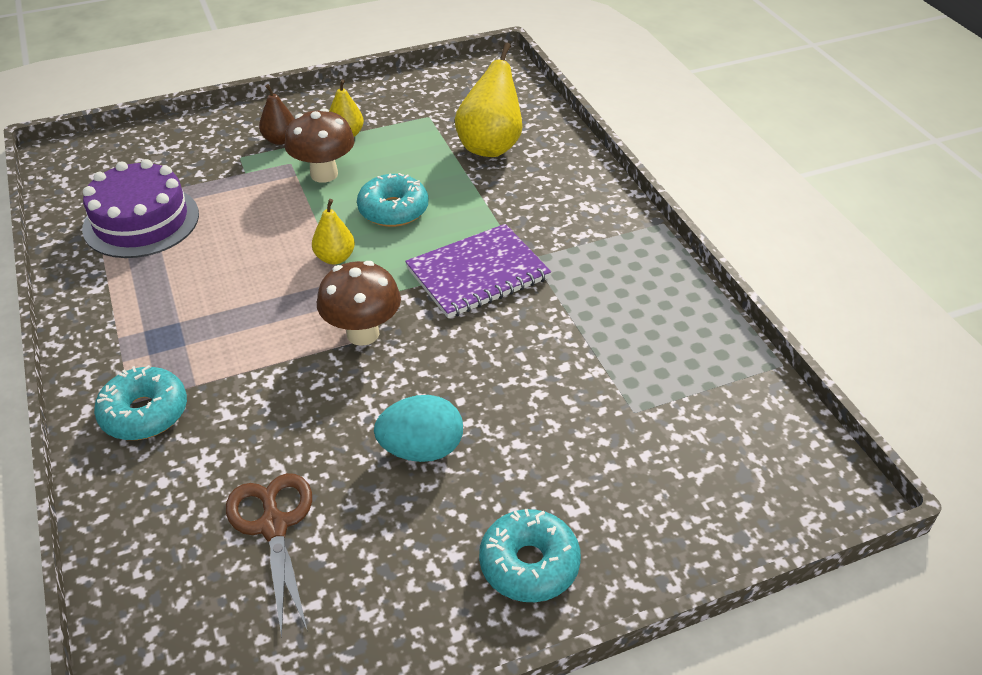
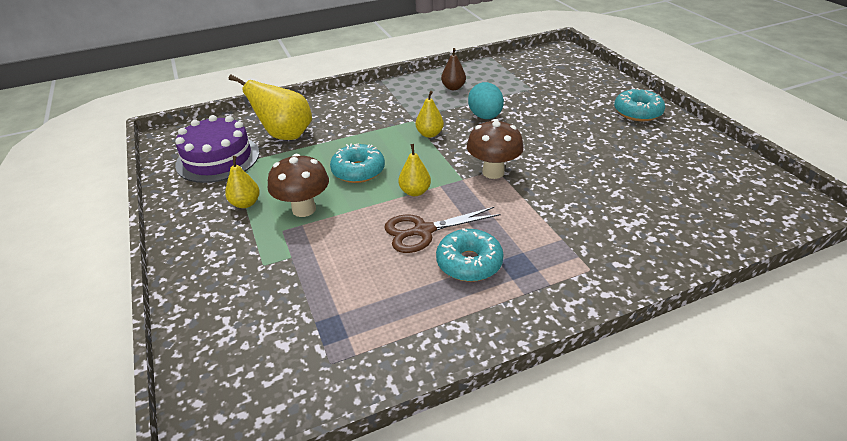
camera: 90 degrees left, 5 degrees down
purple cake [82,159,199,258] -> purple cake moved to [175,115,260,183]
turquoise donut [94,365,187,440] -> turquoise donut moved to [436,228,504,282]
brown scissors [226,473,312,638] -> brown scissors moved to [384,207,500,253]
brown pear [259,84,294,145] -> brown pear moved to [441,48,466,90]
turquoise egg [374,395,463,462] -> turquoise egg moved to [468,82,504,119]
purple notebook [405,224,551,318] -> yellow pear [416,91,444,138]

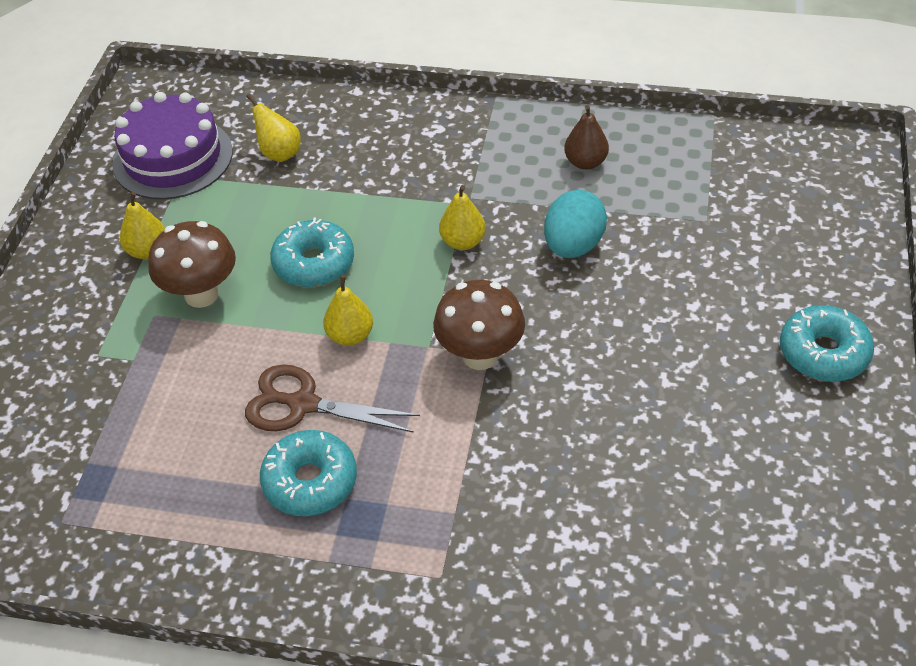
camera: 35 degrees right, 10 degrees up
yellow pear [229,75,312,140] -> yellow pear [246,94,301,162], size x0.55

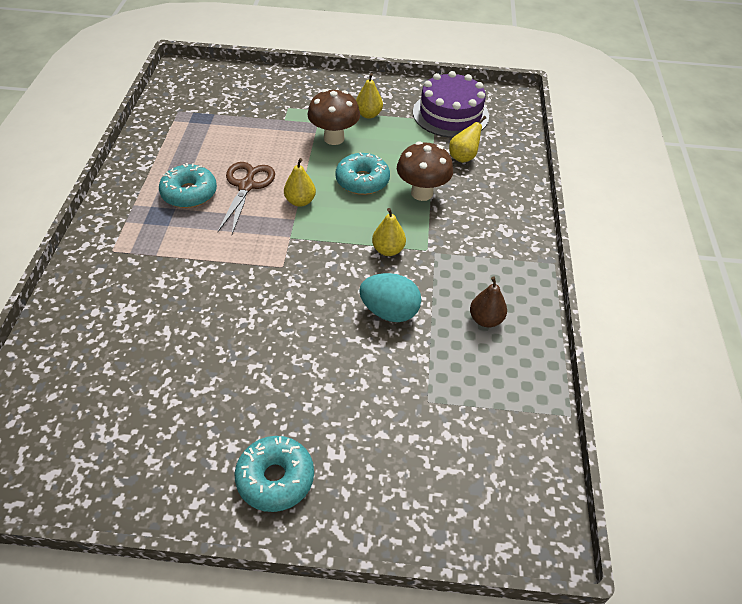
camera: 80 degrees right, 0 degrees up
brown mushroom [433,280,525,370] -> brown mushroom moved to [397,141,453,201]

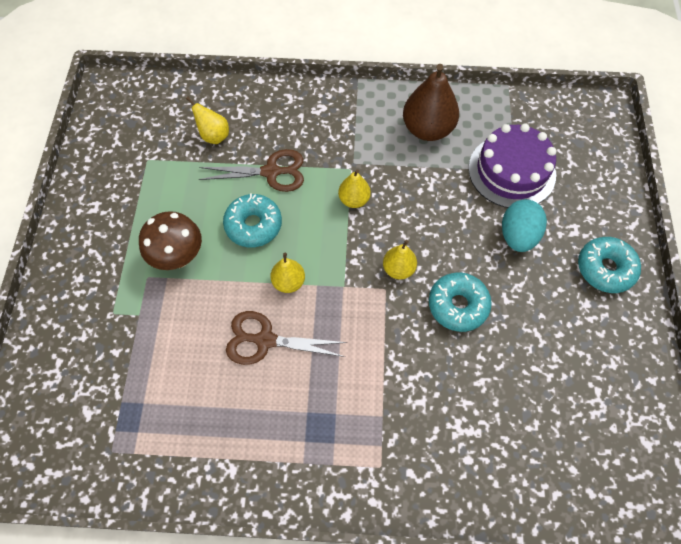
camera: 90 degrees left, 15 degrees up
turquoise donut [159,163,217,208] -> turquoise donut moved to [429,273,492,332]
yellow pear [356,73,383,119] -> yellow pear moved to [383,240,417,280]
turquoise egg [359,273,421,322] -> turquoise egg moved to [502,199,547,252]
brown mushroom [397,141,453,201] -> brown scissors [199,149,304,192]
purple cake [413,71,489,138] -> purple cake moved to [468,124,556,208]
brown pear [470,277,507,327] -> brown pear [403,64,459,141], size x1.80

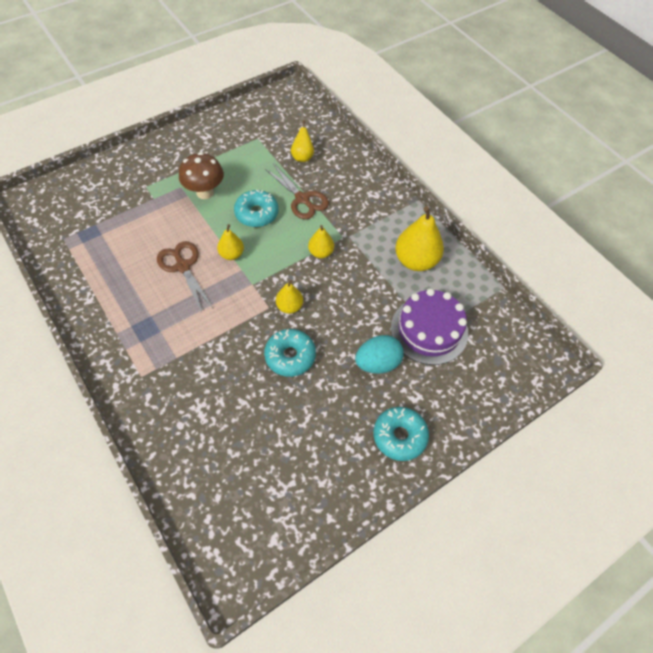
camera: 50 degrees right, 5 degrees down
brown pear [403,64,459,141] -> yellow pear [395,206,444,271]

